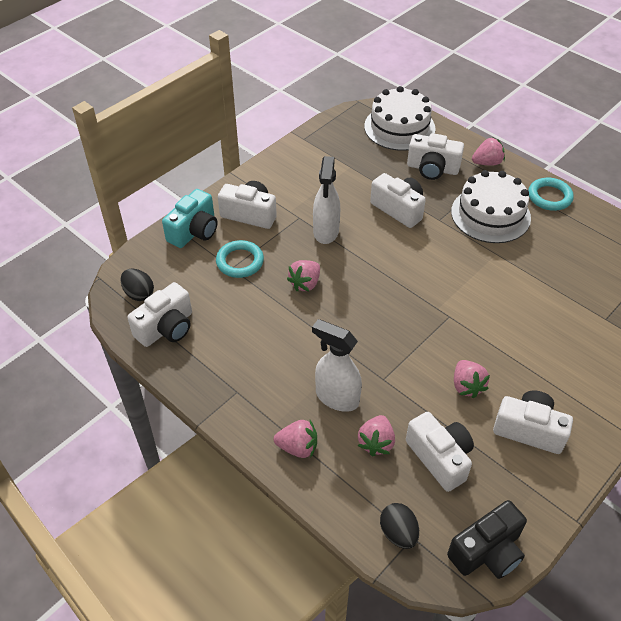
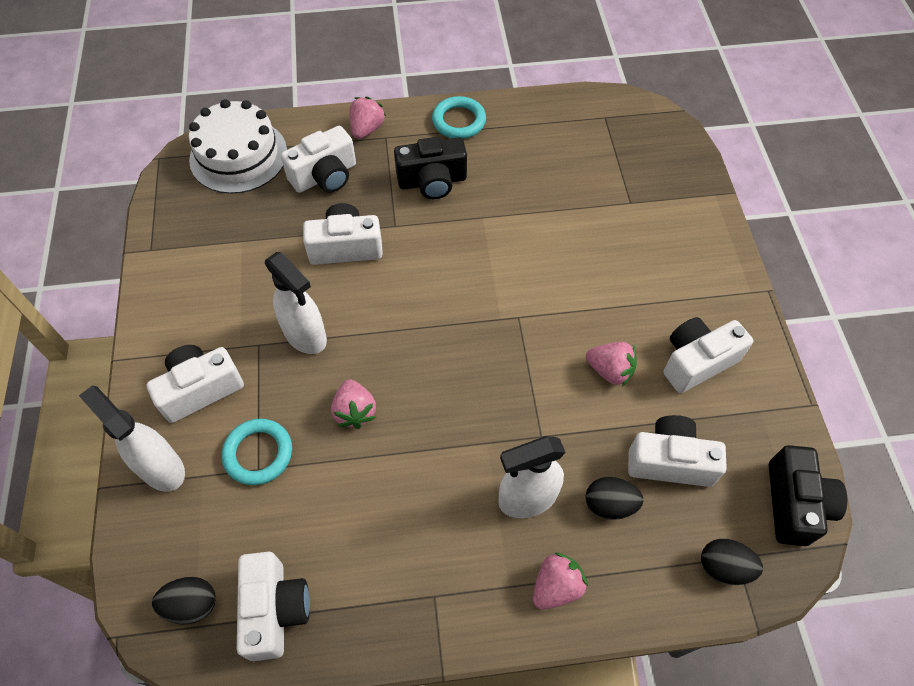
camera: 50 degrees left, 10 degrees up
turquoise camera [162,189,217,248] -> white spray bottle [79,385,185,492]
pink strawberry [358,415,395,457] -> black egg [585,477,644,520]
white cake [451,170,531,243] -> black camera [394,137,467,199]

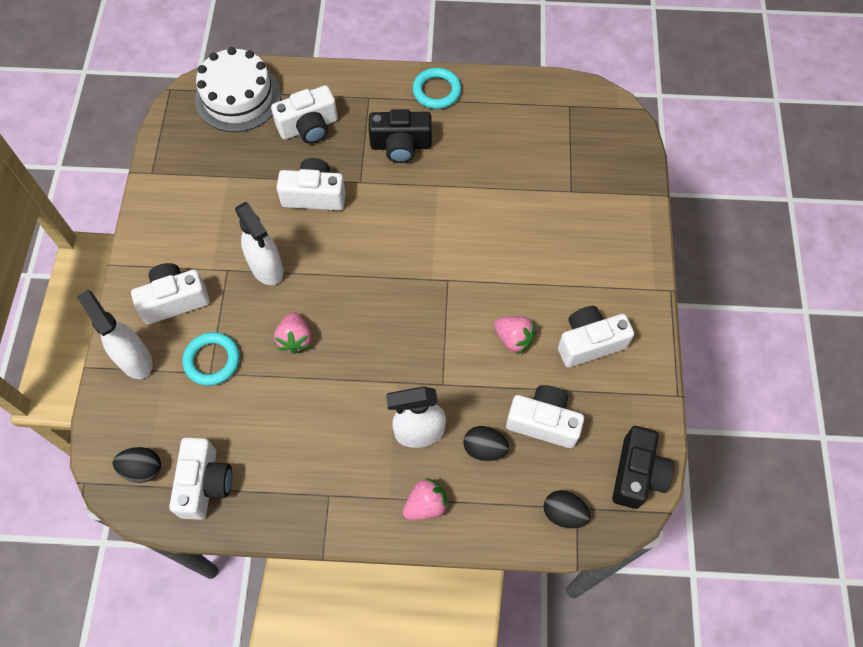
camera: 10 degrees right, 5 degrees up
pink strawberry [350,96,386,139] -> none

